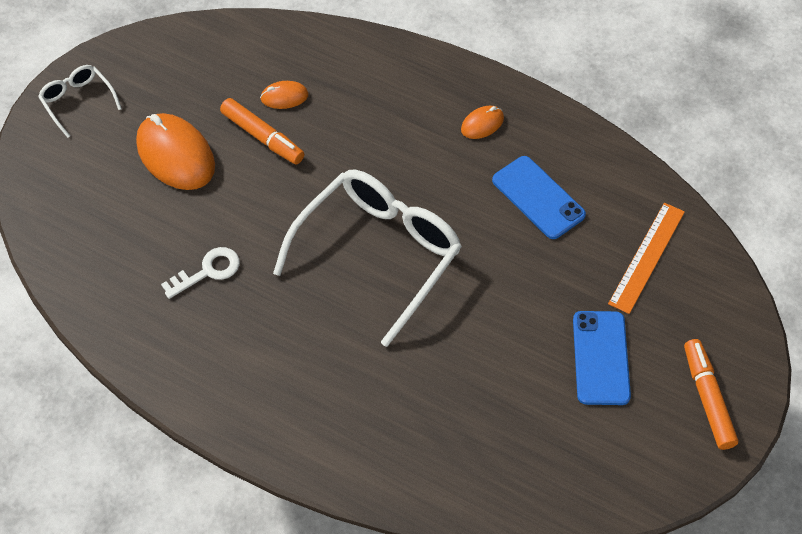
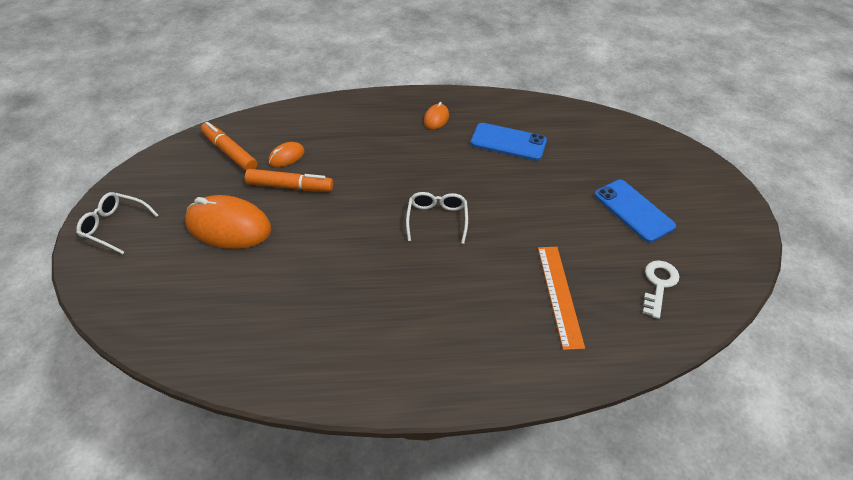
camera: 35 degrees left, 10 degrees down
white key [161,247,240,299] -> white key moved to [643,260,679,319]
white glasses [273,170,462,347] -> white glasses [406,192,468,244], size x0.47
orange ruler [608,203,685,314] -> orange ruler moved to [538,247,585,350]
orange marker [684,339,738,450] -> orange marker moved to [201,122,257,171]

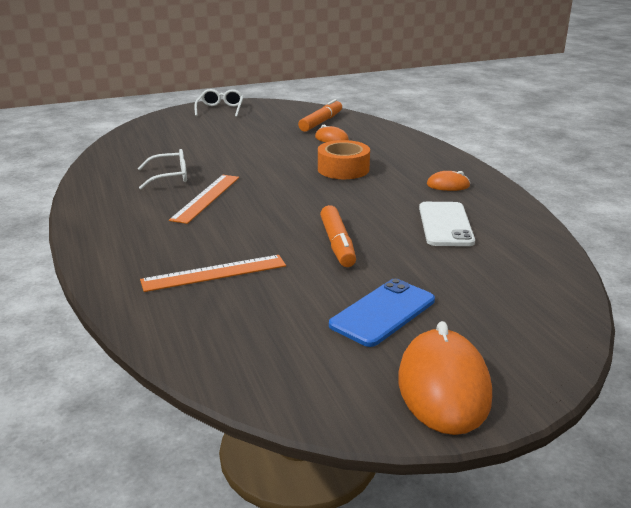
camera: 75 degrees right, 20 degrees down
orange mouse [185,195,272,249] -> orange mouse moved to [398,321,492,435]
orange marker [245,169,333,192] -> orange marker moved to [320,205,356,267]
white glasses [406,192,468,244] -> white glasses moved to [138,149,187,189]
blue phone [470,123,547,161] -> white phone [419,202,475,246]
white key [643,260,679,319] -> none
none -> orange ruler [169,175,239,224]
none -> orange tape [318,140,370,179]

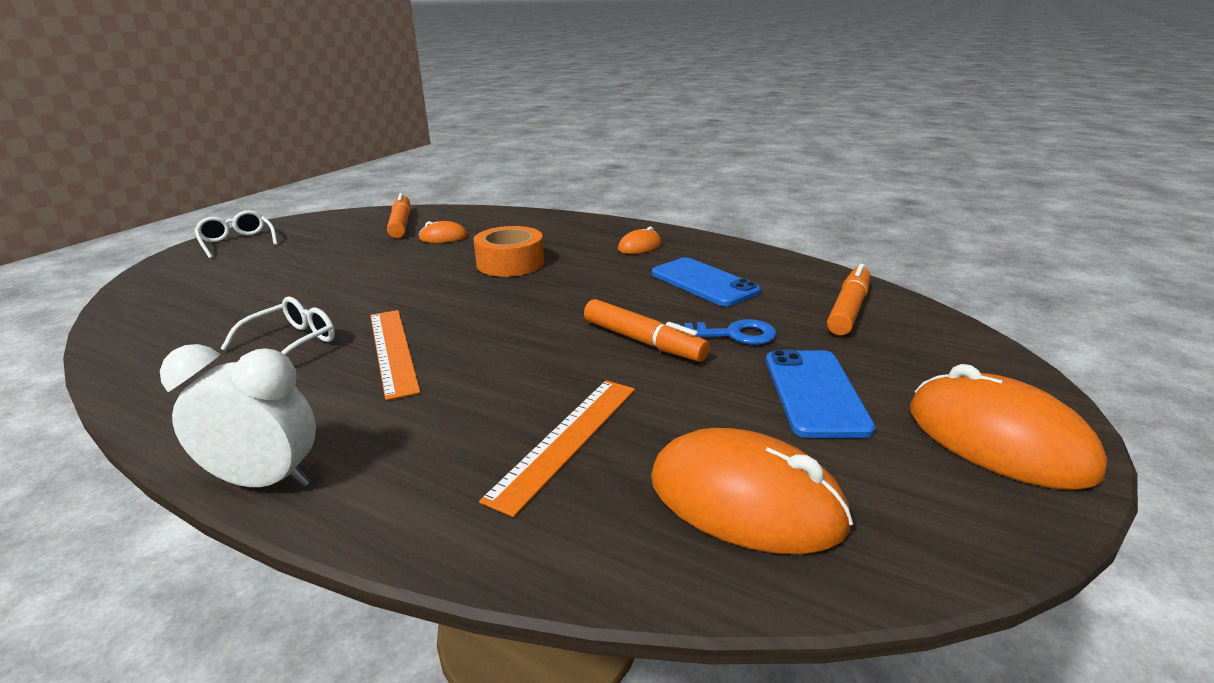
camera: 40 degrees left, 0 degrees up
white phone [419,202,475,246] -> blue phone [652,257,761,307]
none -> white clock [160,344,316,487]
none -> orange mouse [651,428,853,554]
none -> blue key [675,319,777,345]
none -> orange marker [827,264,870,335]

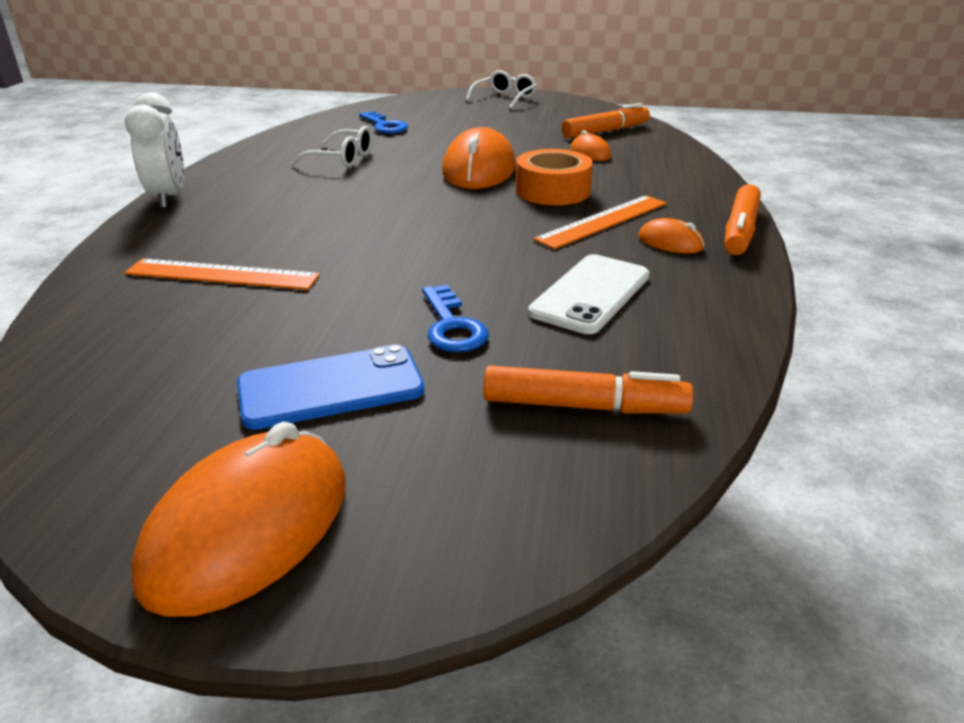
camera: 70 degrees right, 5 degrees up
orange ruler [370,310,421,400] -> orange ruler moved to [534,195,667,249]
orange marker [584,299,710,362] -> orange marker moved to [725,184,761,255]
orange mouse [651,428,853,554] -> orange mouse moved to [442,127,516,189]
blue phone [652,257,761,307] -> white phone [528,254,649,334]
none -> blue key [359,111,408,134]

